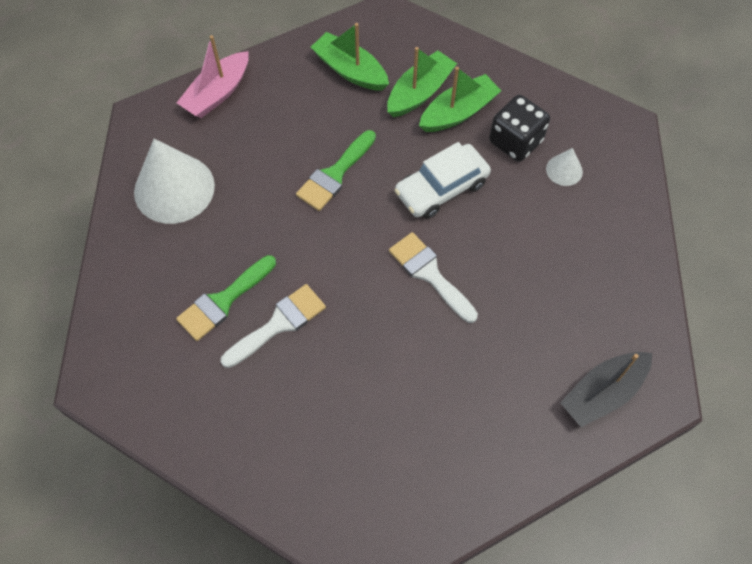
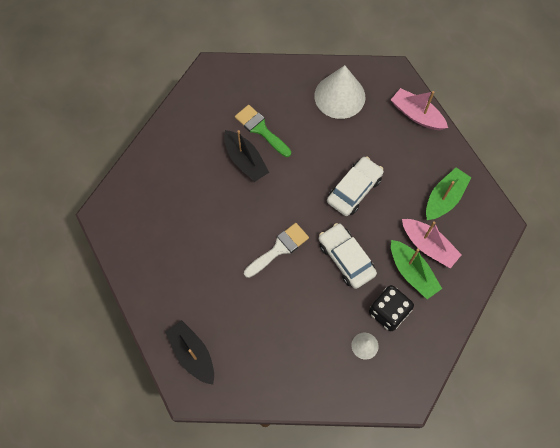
camera: 90 degrees right, 5 degrees up
white brush [221,284,326,368] -> black boat [224,130,269,182]
green brush [296,130,376,211] -> white car [327,157,384,216]
green boat [387,47,457,117] -> pink boat [402,219,462,268]

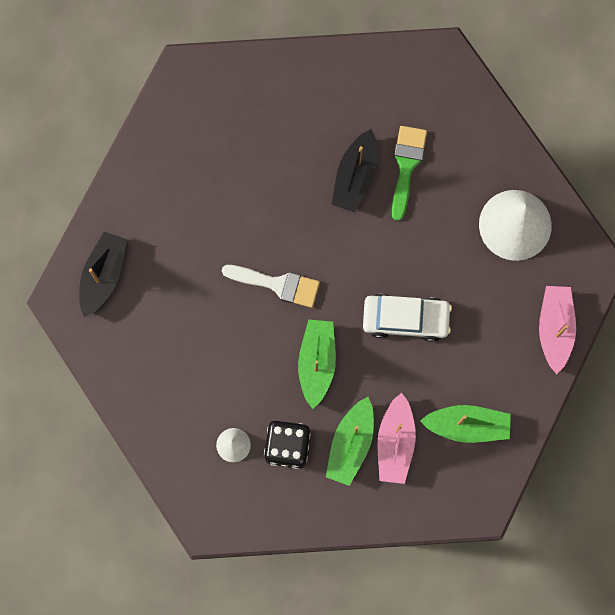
camera: 55 degrees right, 10 degrees up
white car [319,223,377,289] -> green boat [298,319,336,409]

